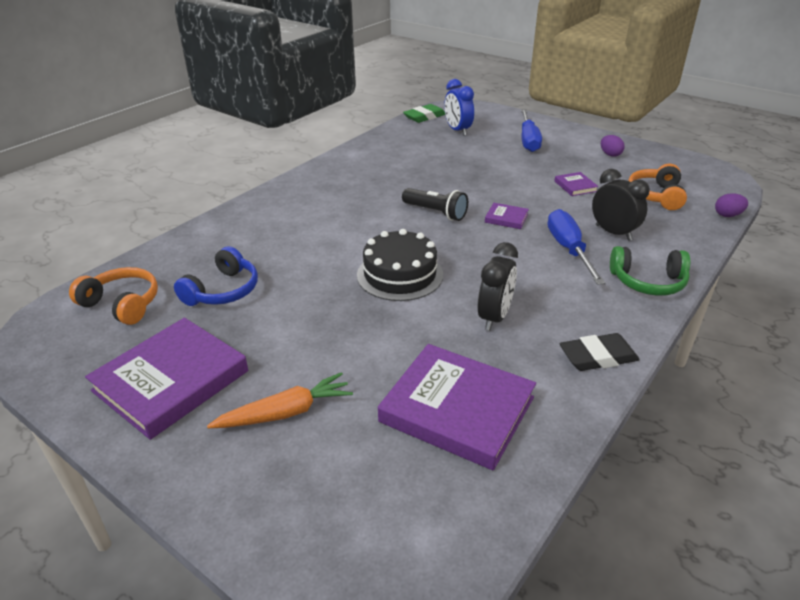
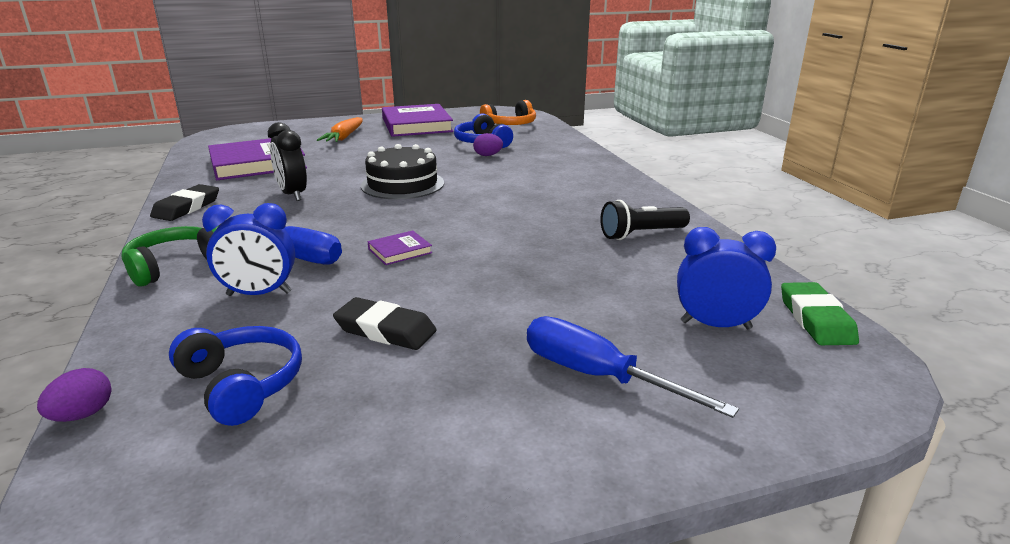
camera: 125 degrees right, 10 degrees down
black flashlight [402,188,468,221] -> black flashlight moved to [600,200,690,240]
purple book [555,172,599,196] -> black eraser [333,297,437,350]
black clock [592,169,650,241] -> blue clock [202,203,295,296]
purple egg [601,135,625,157] -> purple egg moved to [473,133,503,156]
orange headphones [628,164,687,210] -> blue headphones [169,326,302,426]

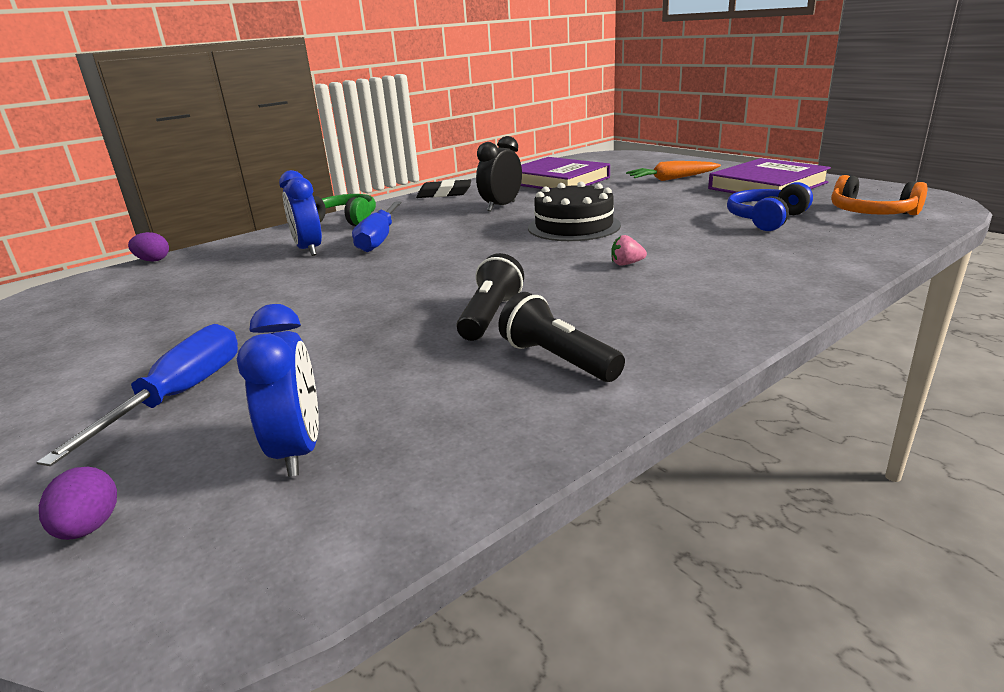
camera: 70 degrees right, 0 degrees up
blue headphones [169,326,302,426] -> none
black eraser [333,297,437,350] -> none
purple book [368,230,432,265] -> none
purple egg [473,133,503,156] -> purple egg moved to [39,467,117,540]
green eraser [781,282,859,345] -> none
none -> black flashlight [456,253,524,341]
none -> pink strawberry [611,235,647,266]

